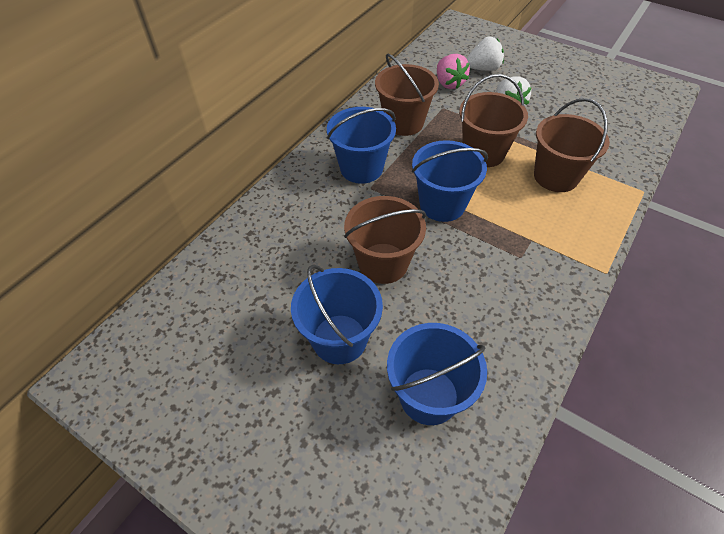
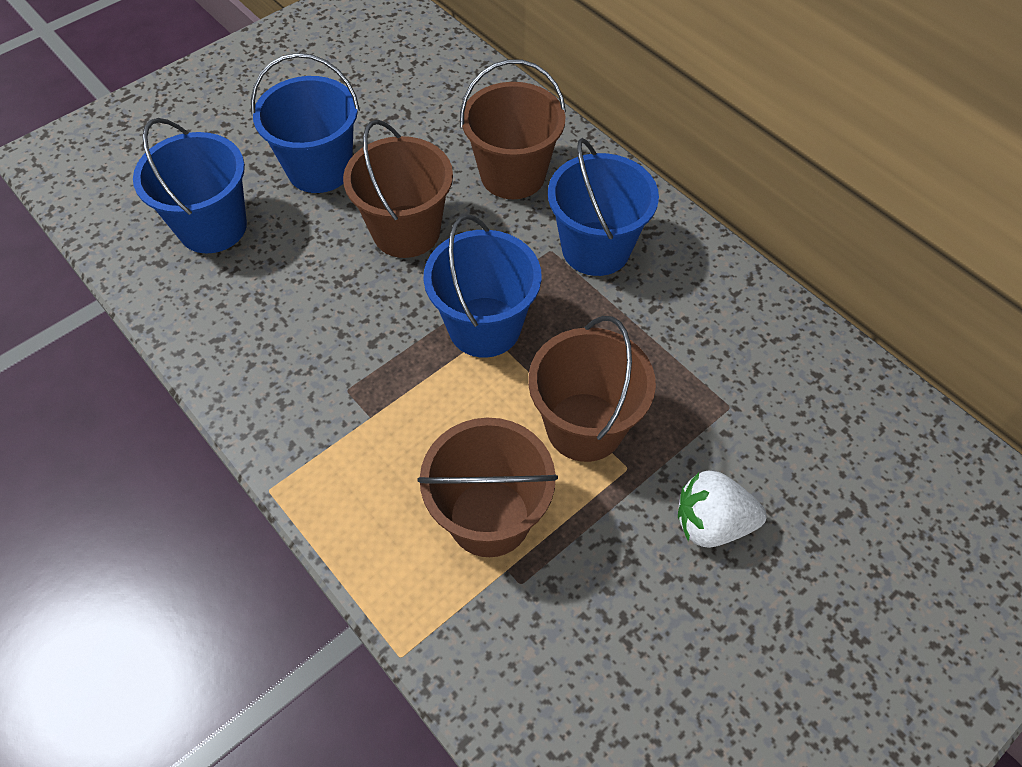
camera: 105 degrees right, 5 degrees up
brown bucket [375,53,439,136] -> brown bucket moved to [460,59,566,199]
pink strawberry [437,54,470,89] -> none
white strawberry [467,37,504,71] -> none

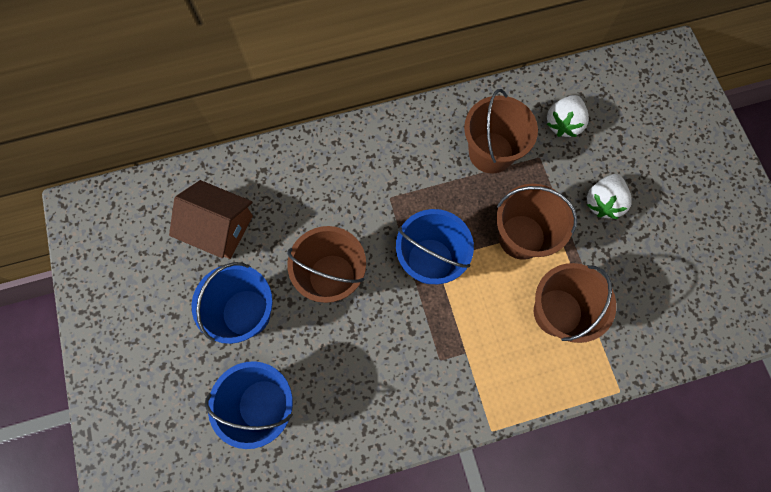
camera: 65 degrees left, 15 degrees up
brown bucket [460,59,566,199] -> brown bucket moved to [464,89,538,174]
blue bucket [548,138,659,276] -> none
none -> brown house [169,180,253,259]
none -> white strawberry [547,95,589,137]

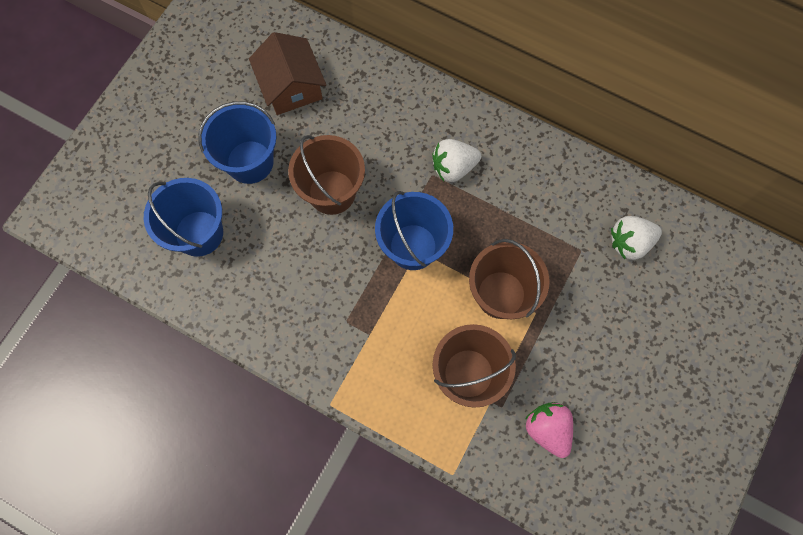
camera: 45 degrees right, 0 degrees up
brown bucket [464,89,538,174] -> none
white strawberry [587,174,632,219] -> white strawberry moved to [432,139,481,182]
none -> pink strawberry [526,402,573,458]

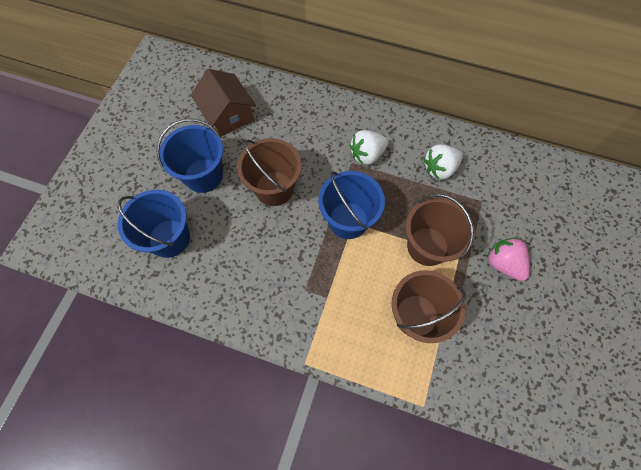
camera: 10 degrees left, 5 degrees down
pink strawberry [526,402,573,458] -> pink strawberry moved to [487,237,530,281]
white strawberry [611,216,662,260] -> white strawberry moved to [424,144,463,180]

